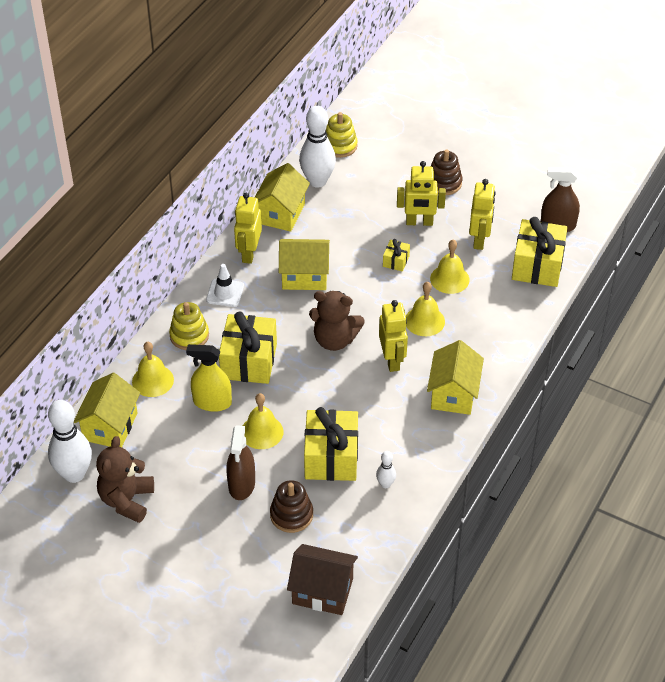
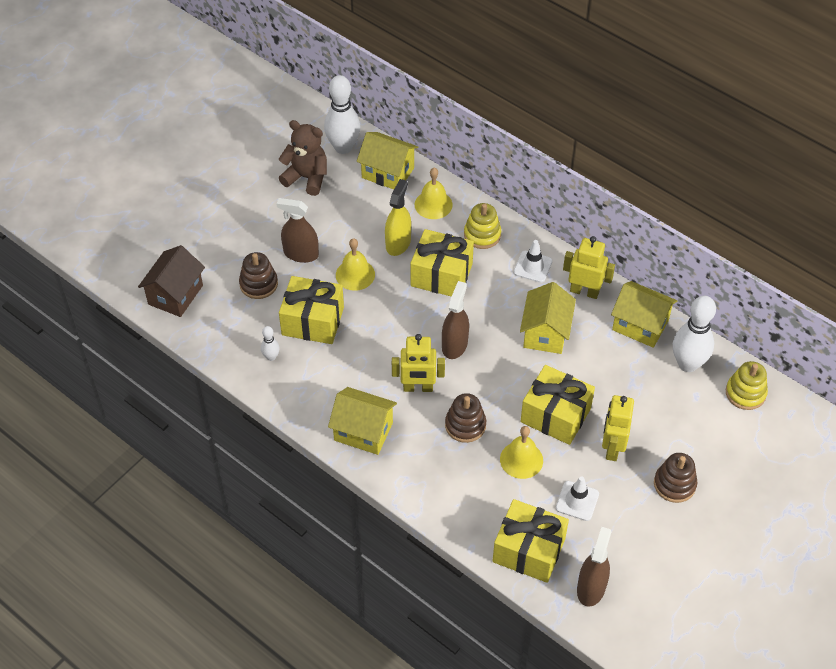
camera: 100 degrees right, 5 degrees up
brown teddy bear [309,291,365,351] -> brown spray bottle [442,281,469,359]
yellow gift [383,239,410,272] -> yellow gift [520,365,595,445], size x2.18
yellow bell [406,282,445,336] -> brown stacking toy [445,393,486,443]
yellow robot [469,179,496,250] -> white traffic cone [556,476,599,521]

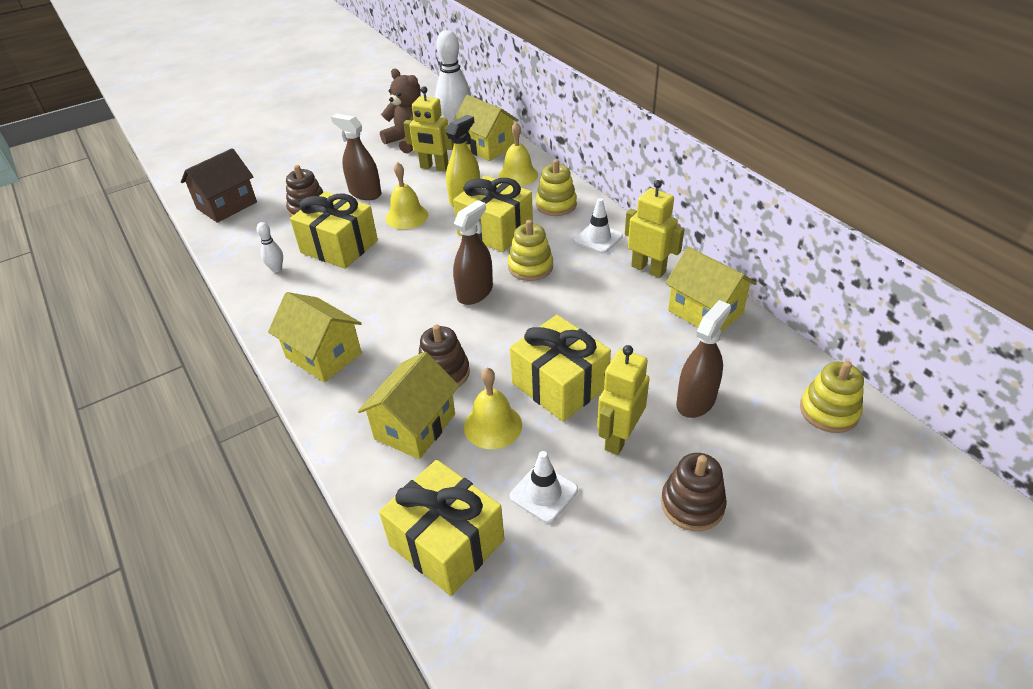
camera: 20 degrees right, 10 degrees down
yellow robot [392,334,445,392] -> yellow robot moved to [403,86,454,172]
yellow house [520,282,576,354] -> yellow house moved to [358,352,459,459]
brown spray bottle [577,527,611,607] -> brown spray bottle moved to [676,300,731,418]
white bowling pin [673,296,716,372] -> none
none -> yellow stacking toy [508,220,553,281]

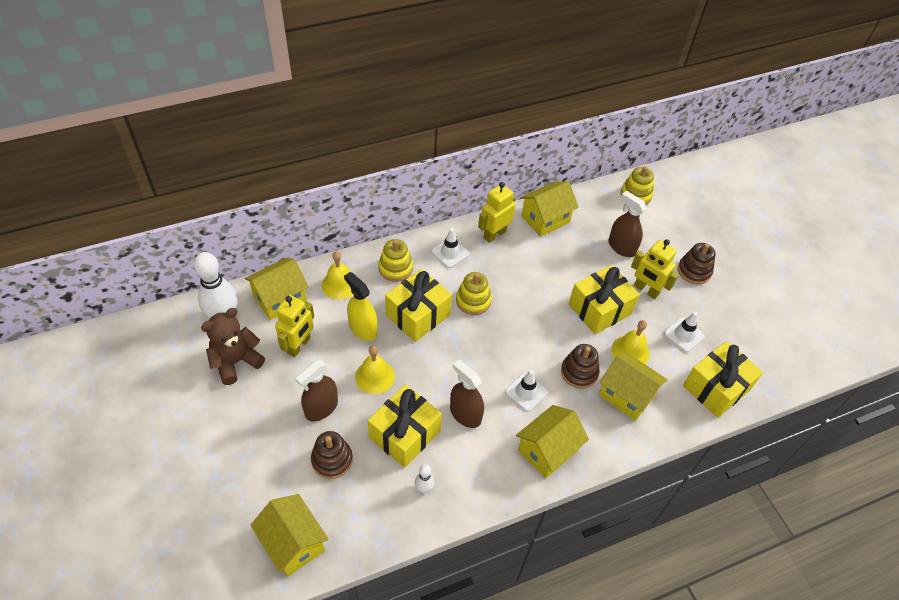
camera: 85 degrees left, 10 degrees up
brown house [181,148,257,223] -> yellow house [251,494,328,577]
brown spray bottle [453,200,493,305] -> brown spray bottle moved to [450,360,484,428]
none -> white traffic cone [505,370,548,412]

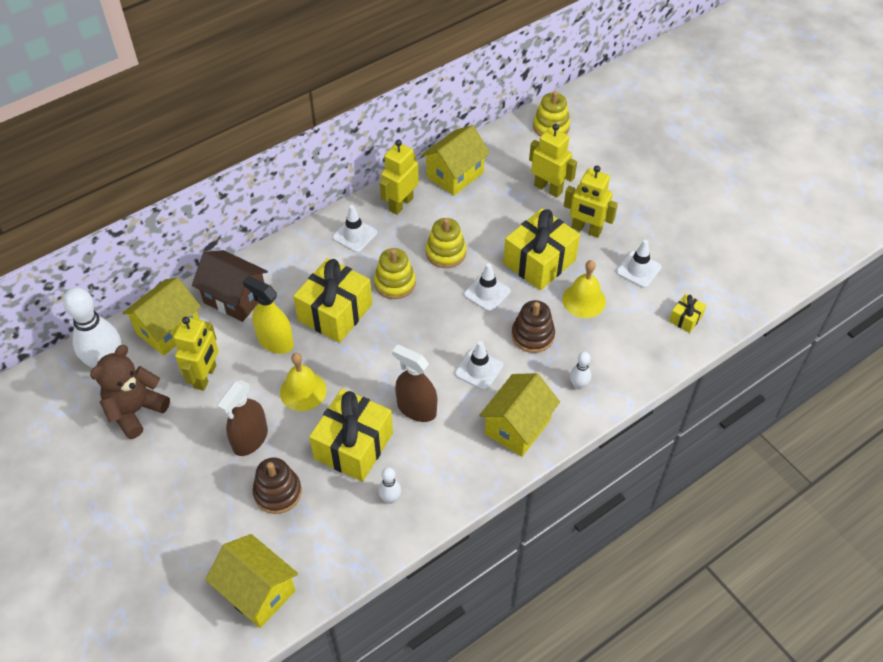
camera: 10 degrees left, 0 degrees up
yellow bell [322,251,353,300] -> brown house [192,250,268,322]
yellow stacking toy [378,239,413,282] -> yellow stacking toy moved to [426,218,466,268]
yellow house [598,352,667,421] -> none
brown spray bottle [608,191,647,257] -> yellow robot [529,124,577,198]
brown stacking toy [678,243,716,284] -> none
yellow gift [683,341,763,418] -> yellow gift [669,294,706,333], size x0.46
none -> white traffic cone [464,263,511,312]
none -> white bowling pin [570,352,591,390]

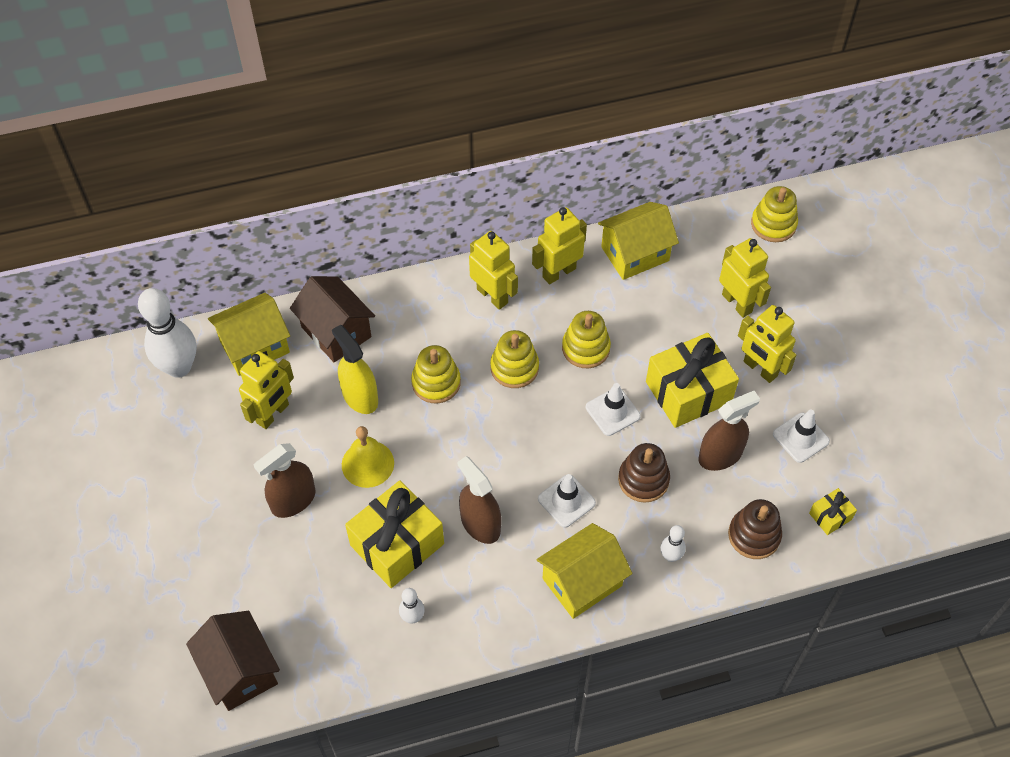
camera: 20 degrees right, 5 degrees up
brown teddy bear [90,345,170,439] -> none
yellow house [205,534,298,628] -> brown house [186,611,280,711]
brown stacking toy [253,458,302,514] -> brown stacking toy moved to [728,499,782,559]
yellow gift [293,258,372,343] -> yellow stacking toy [411,345,461,403]
white traffic cone [332,205,377,253] -> yellow robot [469,231,518,310]
yellow bell [562,260,606,318] -> brown spray bottle [698,391,760,471]

